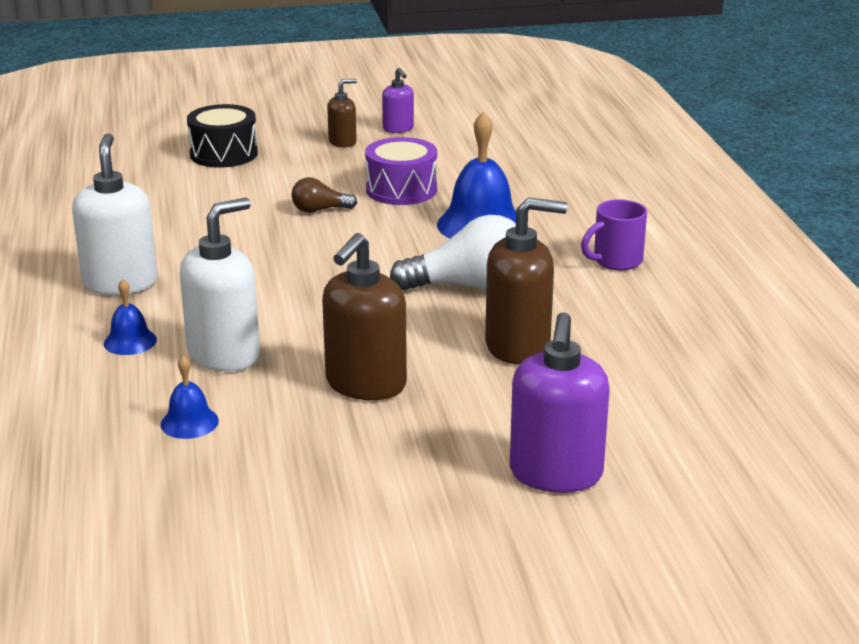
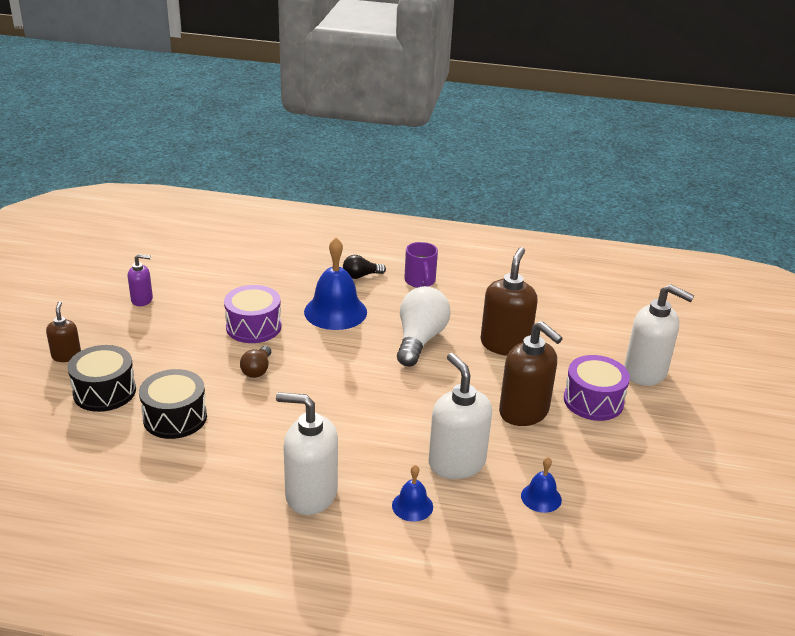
camera: 70 degrees left, 5 degrees up
brown soap dispenser [327,79,357,147] -> brown soap dispenser moved to [46,301,81,362]
purple soap dispenser [510,312,610,493] -> white soap dispenser [624,284,694,386]
none -> black drum [139,369,207,439]
none -> black light bulb [343,255,386,279]
none -> purple drum [564,355,630,421]

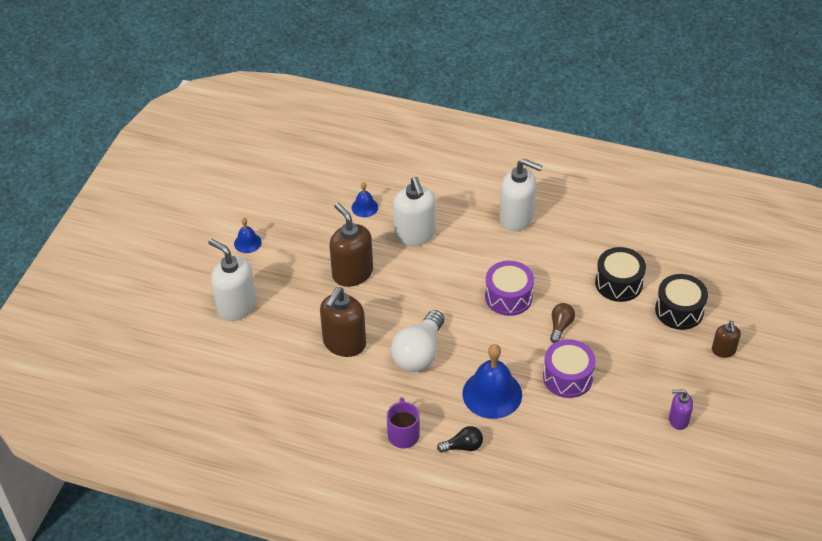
camera: 170 degrees left, 15 degrees up
blue bell [392,465,433,522] -> blue bell moved to [234,218,262,253]
purple drum [564,355,630,421] -> purple drum moved to [485,261,534,316]

